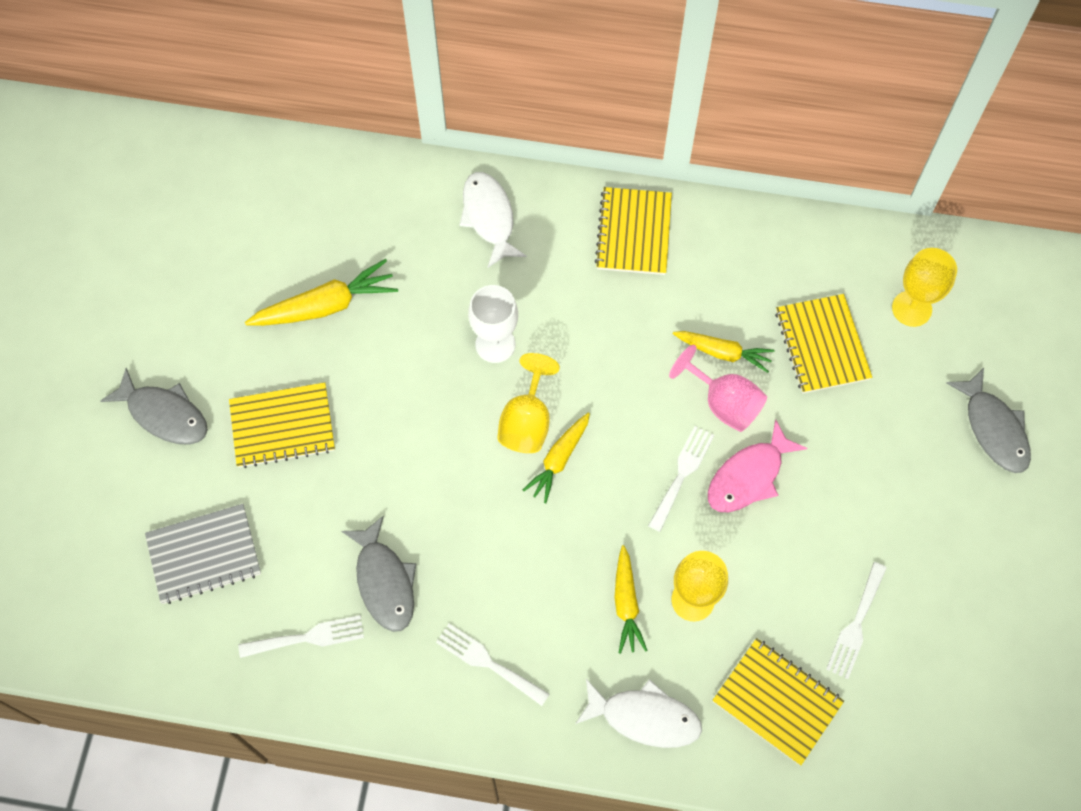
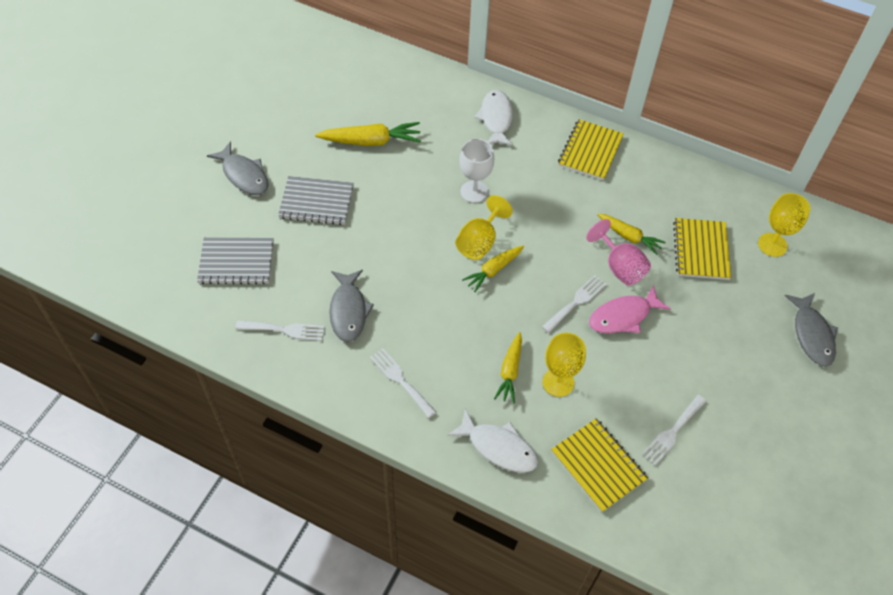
camera: 15 degrees right, 10 degrees down
yellow notebook [229,382,335,468] -> grey notebook [278,176,354,225]

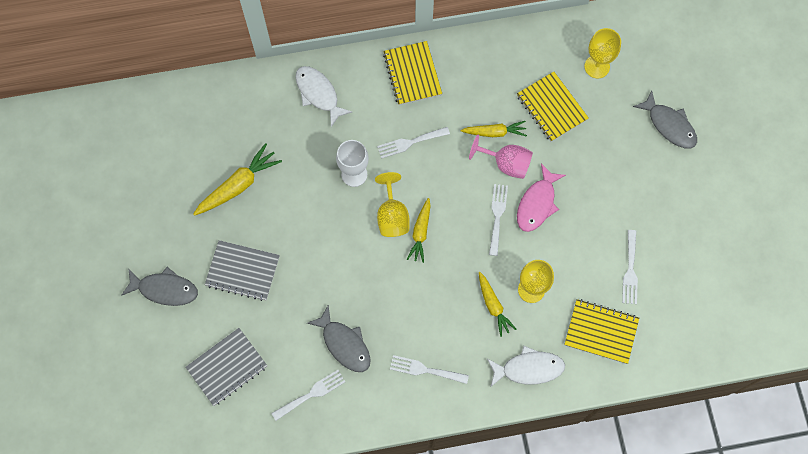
camera: 35 degrees left, 15 degrees up
grey notebook [278,176,354,225] -> grey notebook turned 45 degrees clockwise [205,240,280,301]
none -> white fork [377,127,450,159]

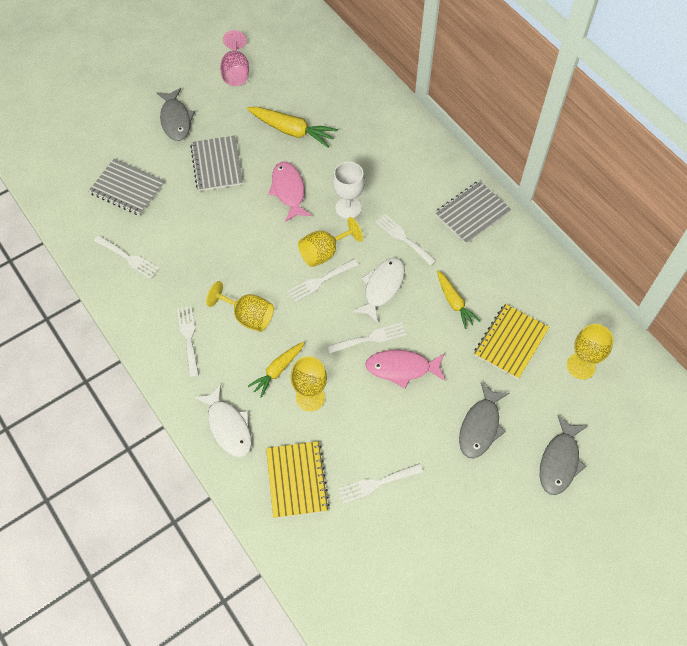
camera: 65 degrees right, 10 degrees down
white fish [295,66,352,127] -> white fish moved to [352,258,405,323]
grey fish [307,305,371,372] -> grey fish moved to [459,382,509,458]
yellow notebook [383,41,442,105] -> grey notebook [435,180,511,244]
yellow carrot [407,198,431,263] -> white fork [287,259,359,302]
pink goblet [469,135,533,179] -> pink goblet moved to [220,30,249,86]
none -> yellow goblet [206,281,274,332]
none -> pink fish [268,162,312,222]

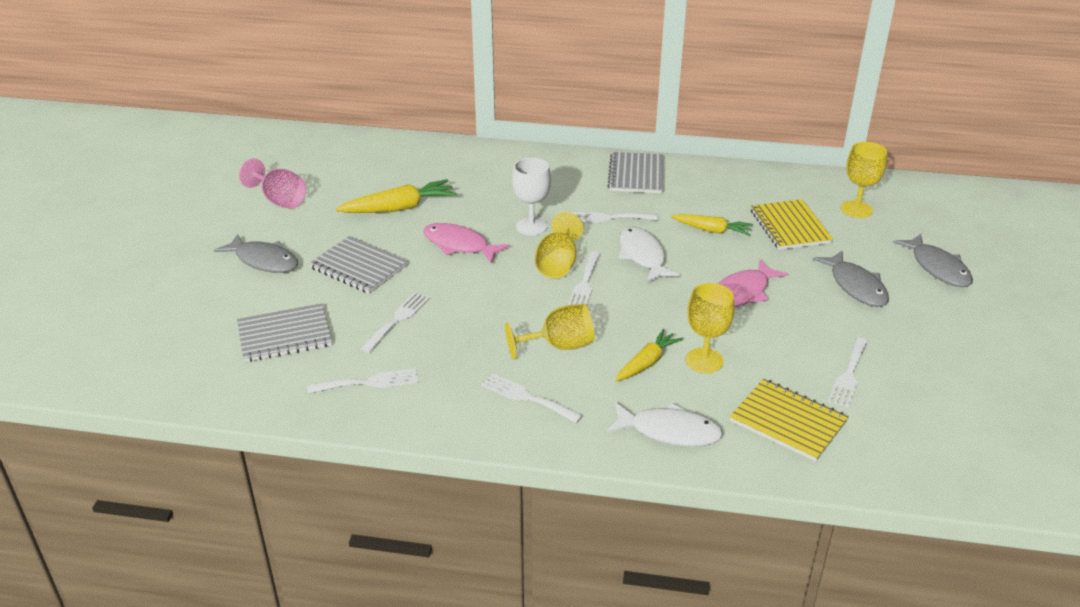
camera: 45 degrees left, 25 degrees down
yellow carrot [248,342,305,398] -> yellow carrot turned 135 degrees counterclockwise [615,329,683,381]
white fork [327,322,406,354] -> white fork moved to [360,293,430,353]

